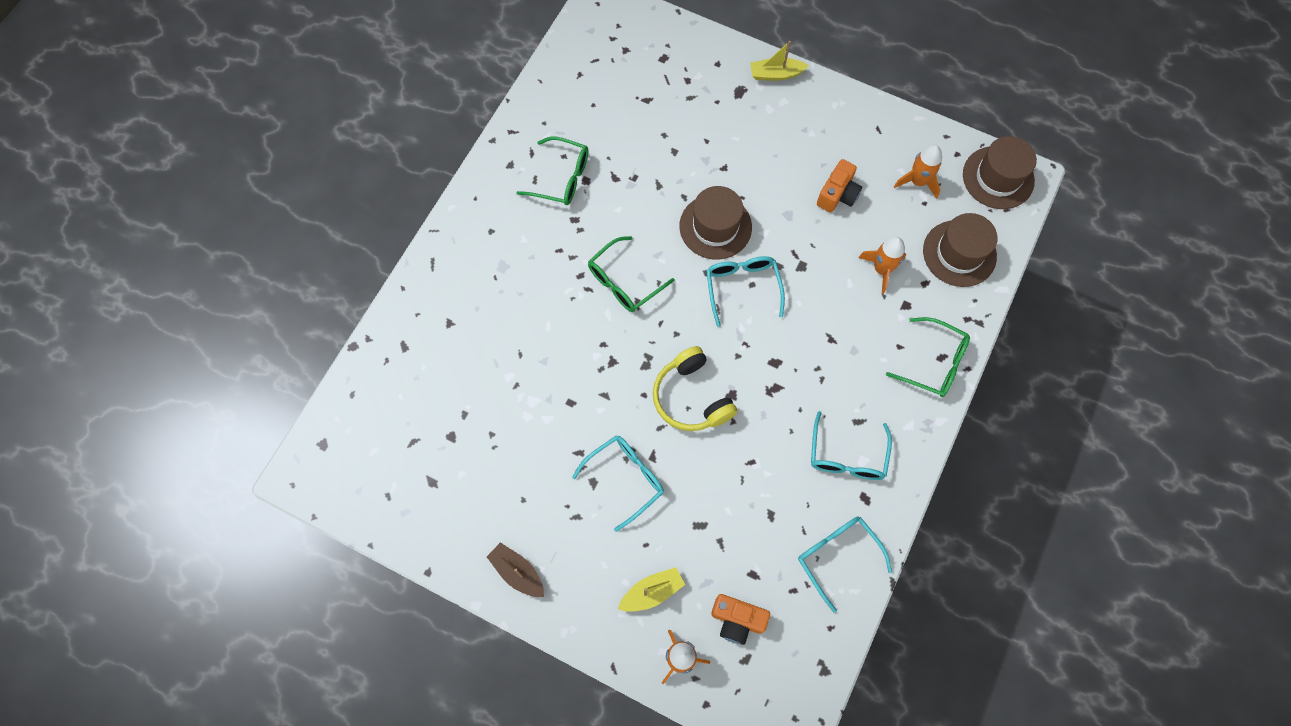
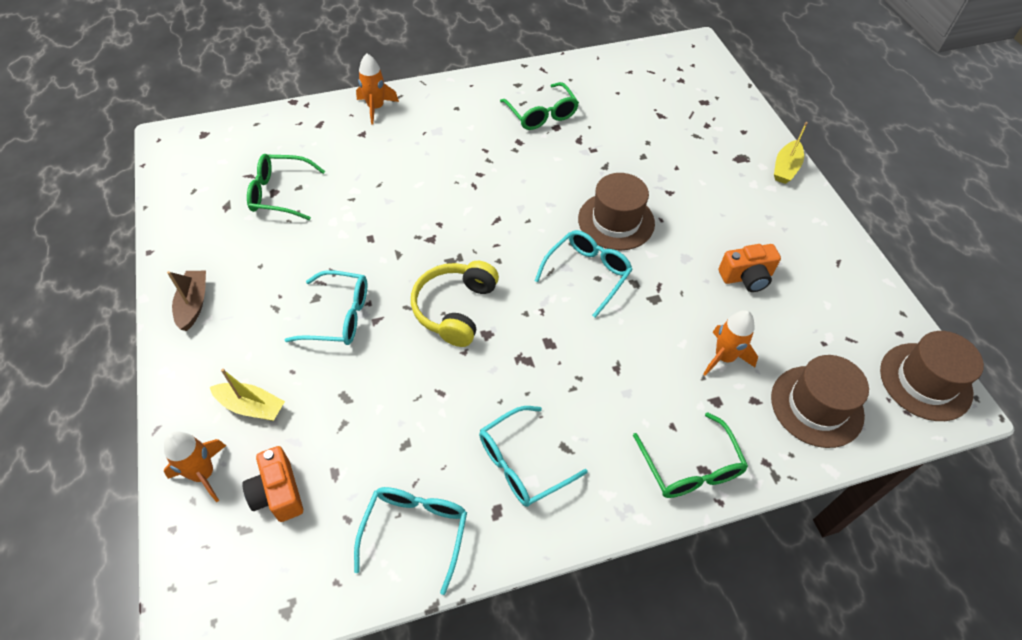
camera: 45 degrees right, 15 degrees down
green glasses [588,236,675,312] -> green glasses moved to [247,154,325,220]
yellow boat [750,41,809,81] -> yellow boat turned 105 degrees counterclockwise [774,122,808,184]
orange rocket [894,145,942,199] -> orange rocket moved to [356,53,399,124]

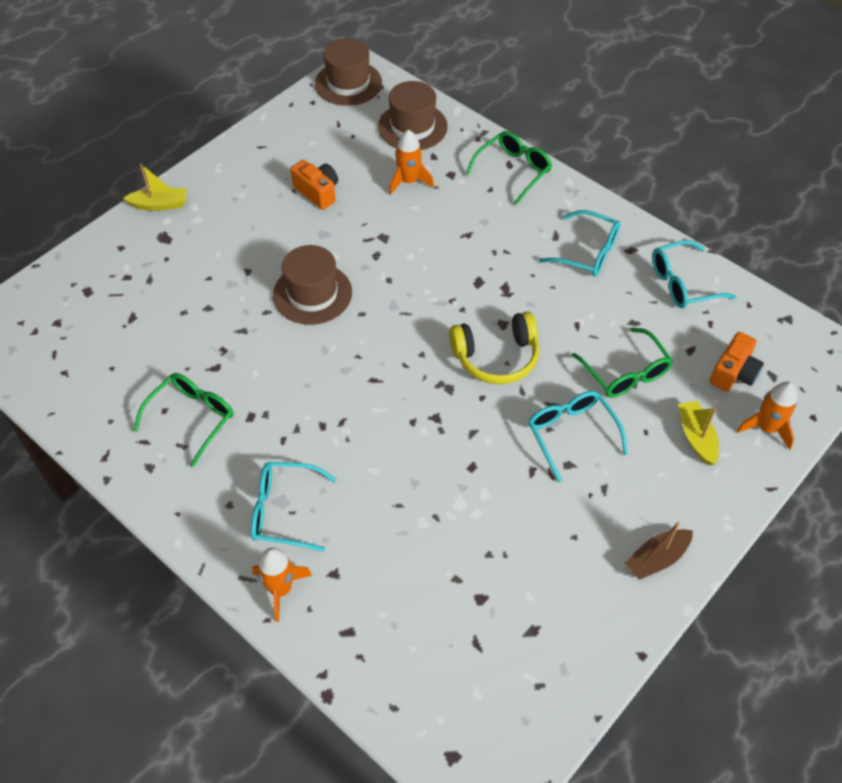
camera: 120 degrees left, 0 degrees up
green glasses [247,154,325,220] -> green glasses moved to [572,328,673,398]
turquoise glasses [535,230,633,318] -> turquoise glasses moved to [251,462,337,552]

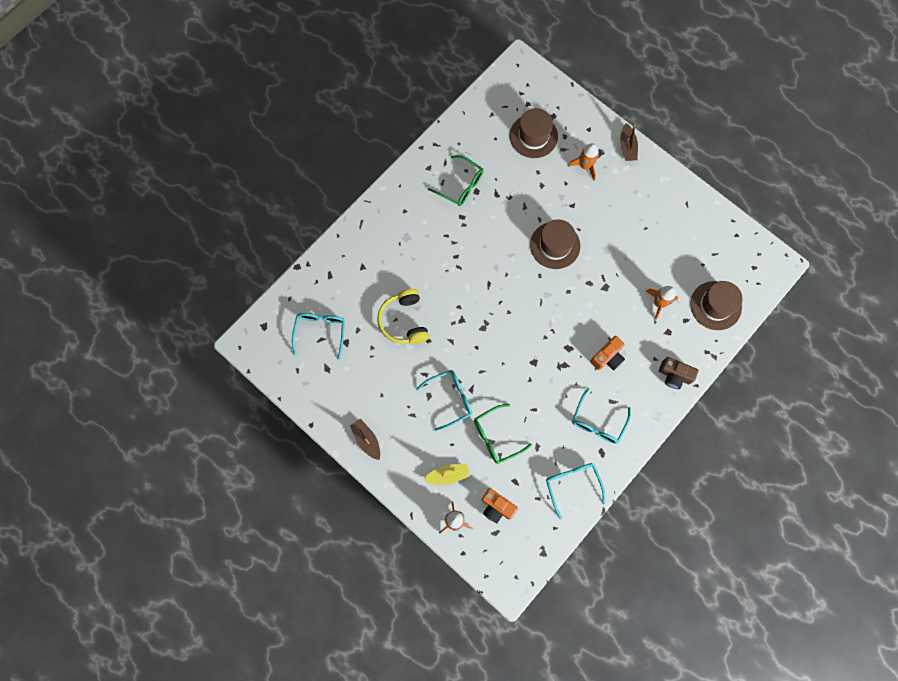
camera: 90 degrees right, 20 degrees up
yellow boat [123,164,187,211] -> brown boat [620,123,638,161]
turquoise glasses [251,462,337,552] -> turquoise glasses moved to [292,313,345,360]
orange rocket [252,548,312,622] -> orange rocket moved to [568,143,599,180]
orange camera [291,160,338,210] -> orange camera moved to [590,336,625,370]
brown hat [315,38,382,106] -> brown hat moved to [510,108,558,158]
yellow headphones [449,311,539,384] -> yellow headphones moved to [377,289,429,344]
green glasses [466,131,552,205] -> brown camera [659,357,698,389]

